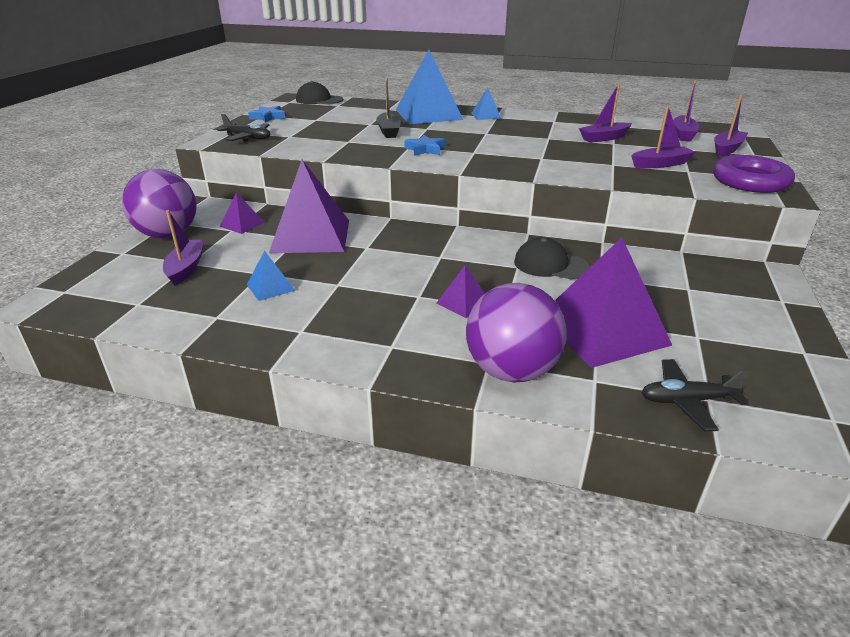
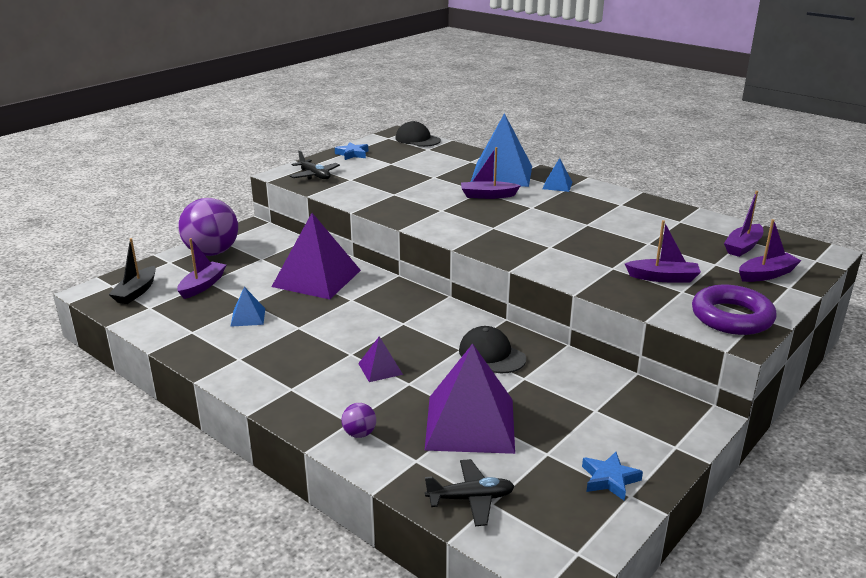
camera: 25 degrees right, 5 degrees down
purple pyramid [220,192,265,234] -> none
black boat [376,78,401,138] -> black boat moved to [108,238,156,304]
blue star [404,135,445,156] -> blue star moved to [582,452,643,501]
purple ball [466,283,567,383] -> purple ball [342,403,376,438], size x0.42
purple boat [579,84,632,143] -> purple boat moved to [461,147,521,199]
black plane [641,359,750,431] -> black plane turned 150 degrees clockwise [425,459,515,526]

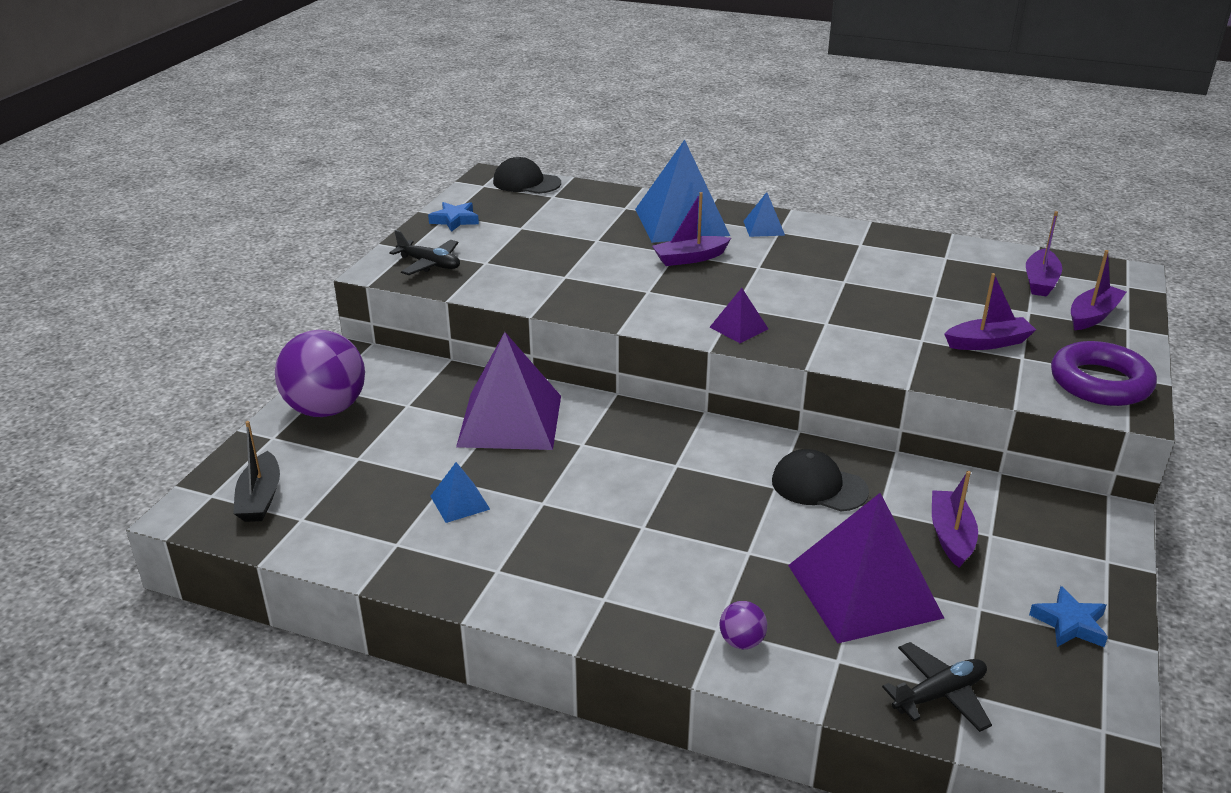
camera: 20 degrees left, 5 degrees up
purple boat [177,238,226,299] -> purple boat moved to [932,471,978,568]
purple pyramid [358,336,403,382] -> purple pyramid moved to [710,288,768,343]

